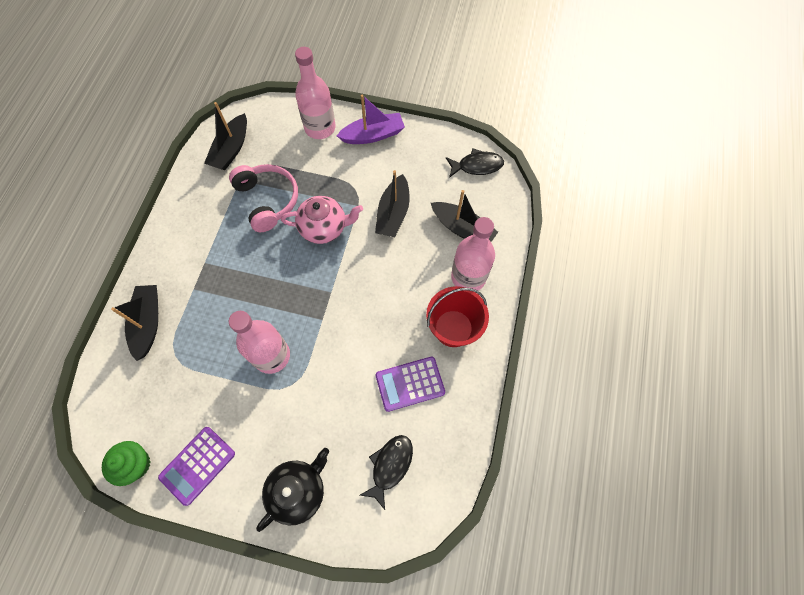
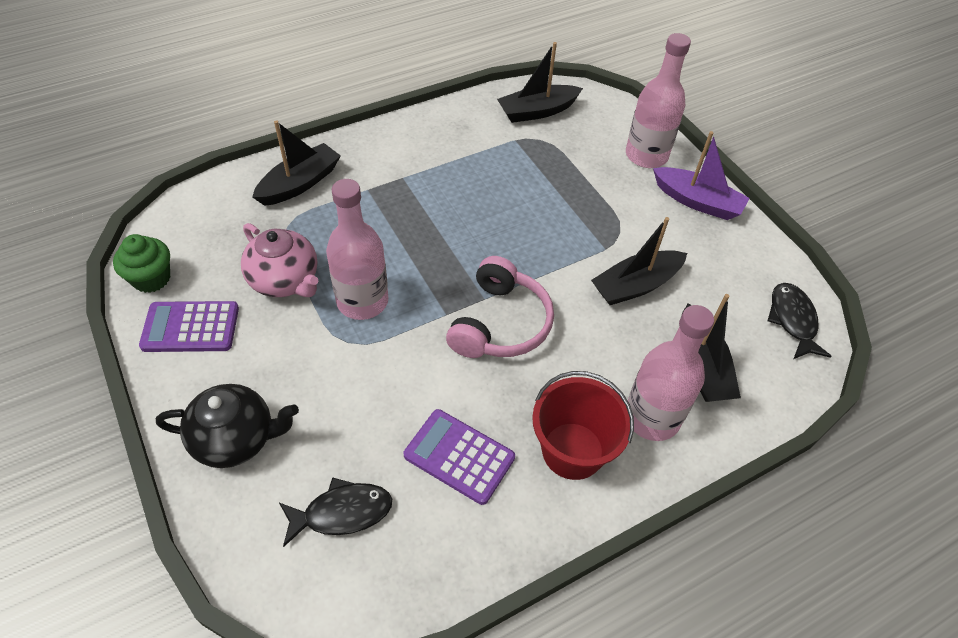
camera: 45 degrees right, 15 degrees down
pink headphones [229,164,298,232] -> pink headphones moved to [446,256,554,358]
pink teapot [281,196,363,244] -> pink teapot moved to [241,223,318,297]
black fish [446,149,504,178] -> black fish turned 135 degrees counterclockwise [767,283,832,359]

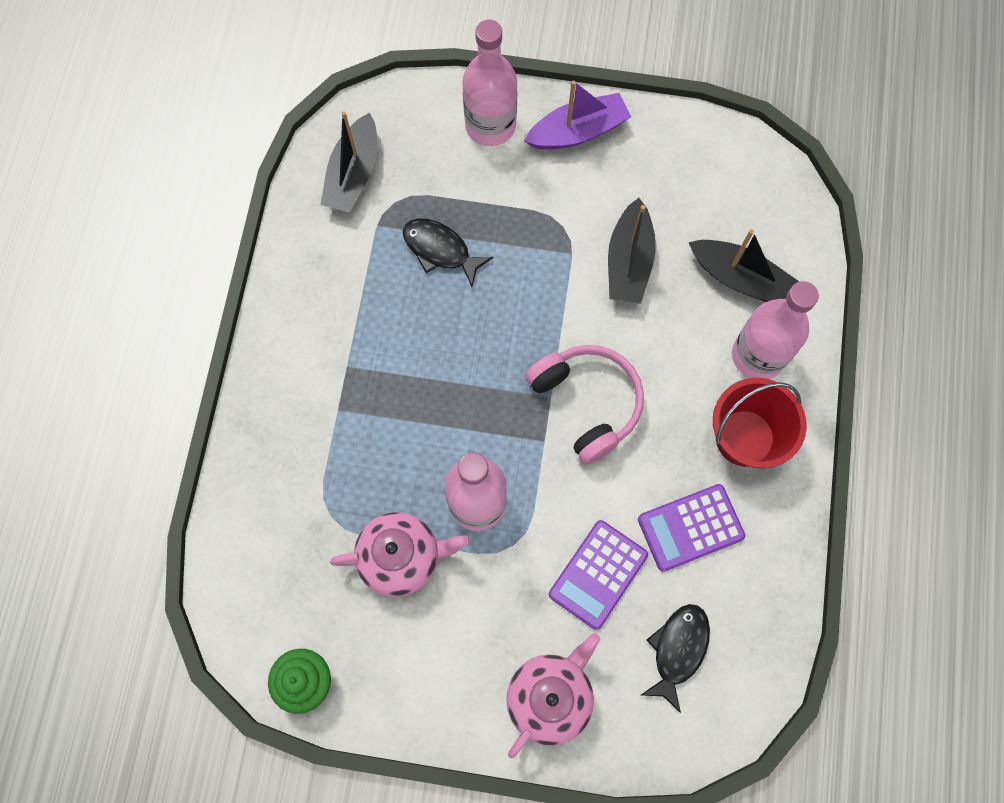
camera: 50 degrees left, 20 degrees up
purple calculator [139,301,239,352] -> purple calculator moved to [549,520,648,630]
black teapot [156,384,299,468] -> pink teapot [506,633,600,758]
black boat [252,120,341,206] -> none
black fish [767,283,832,359] -> black fish moved to [403,218,493,287]

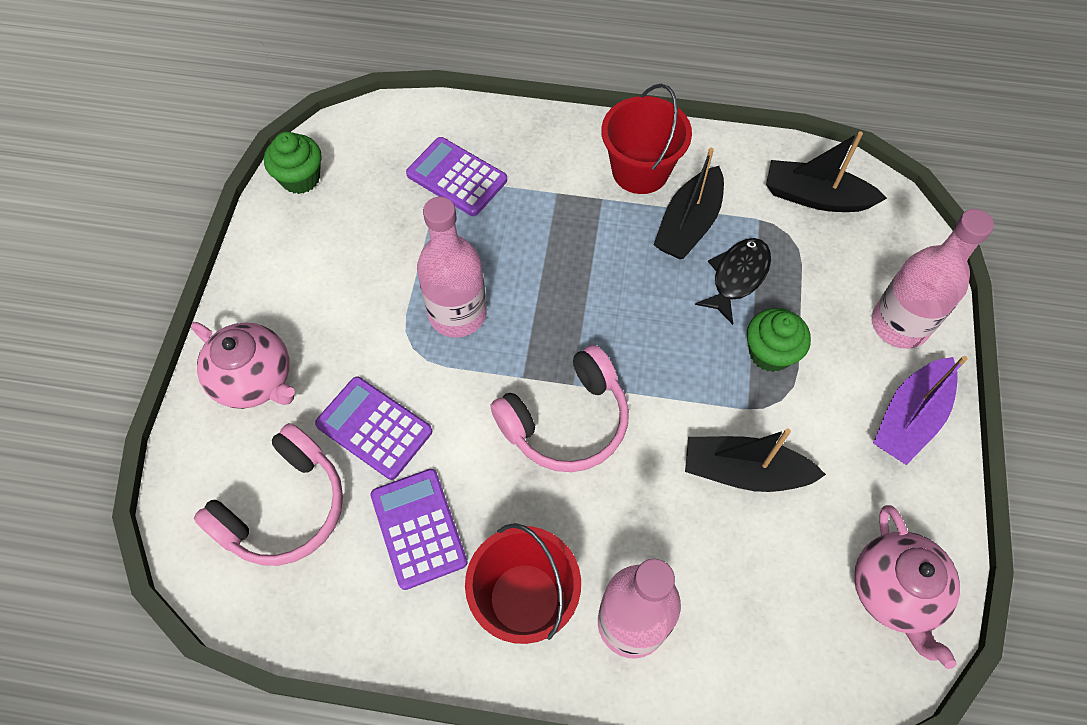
camera: 90 degrees right, 10 degrees down
pink teapot [330,512,469,597] -> pink teapot moved to [854,505,960,669]
purple boat [524,81,631,150] -> purple boat turned 60 degrees clockwise [873,356,968,465]
black fish [641,604,710,713] -> pink headphones [194,423,343,566]
black boat [689,229,799,302] -> black boat moved to [653,148,724,259]
none -> purple calculator [406,137,507,216]
none -> red bucket [601,84,692,194]
none -> green cupcake [747,308,811,372]

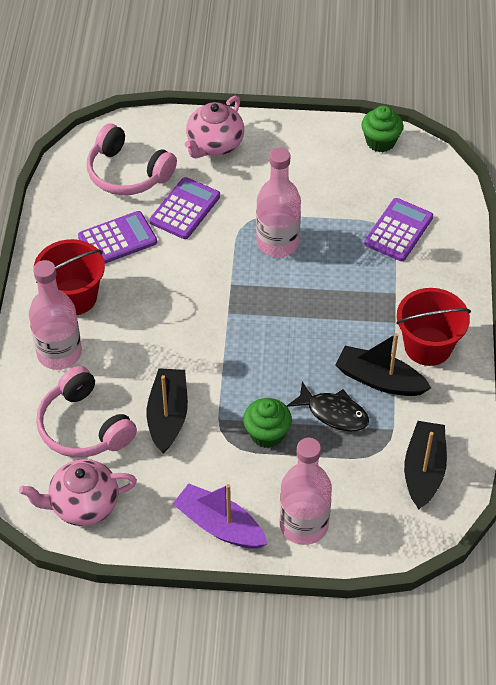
camera: 85 degrees right, 10 degrees down
pink headphones [491,345,629,472] -> pink headphones moved to [36,366,137,458]

